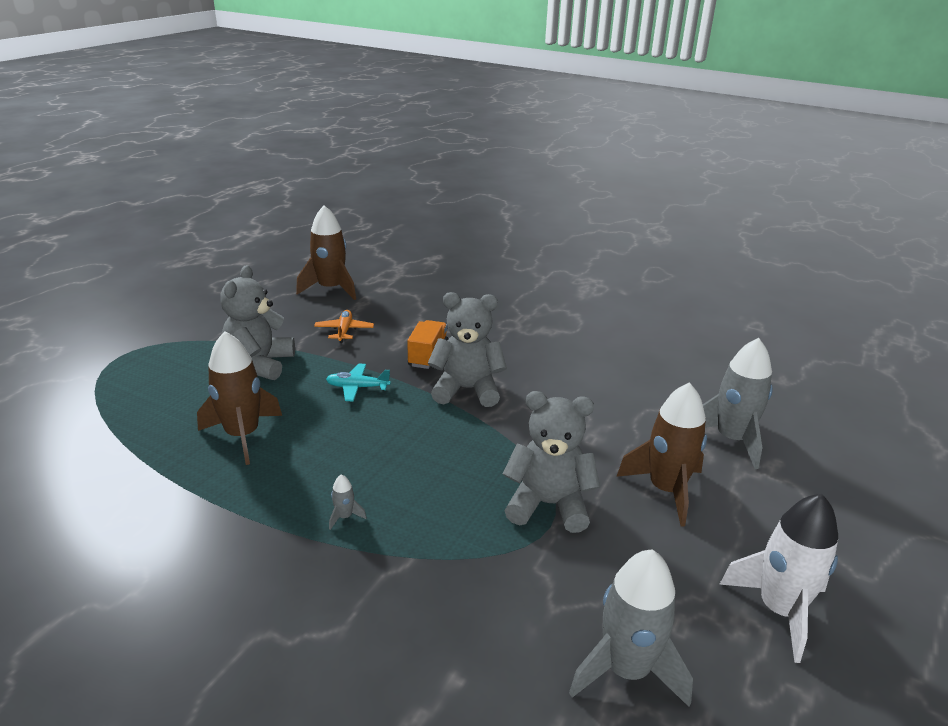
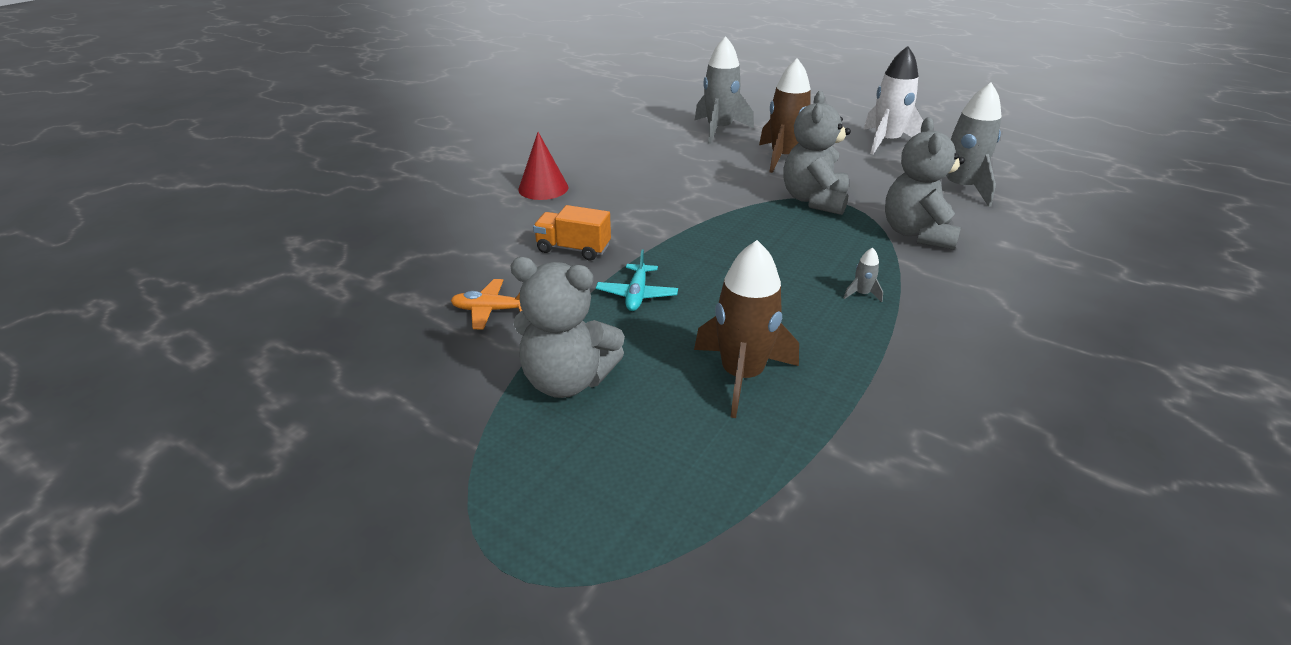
camera: 85 degrees left, 5 degrees up
brown rocket [296,205,356,300] -> none
grey teddy bear [428,292,507,407] -> grey teddy bear moved to [885,118,965,250]
none -> red cone [518,132,568,200]

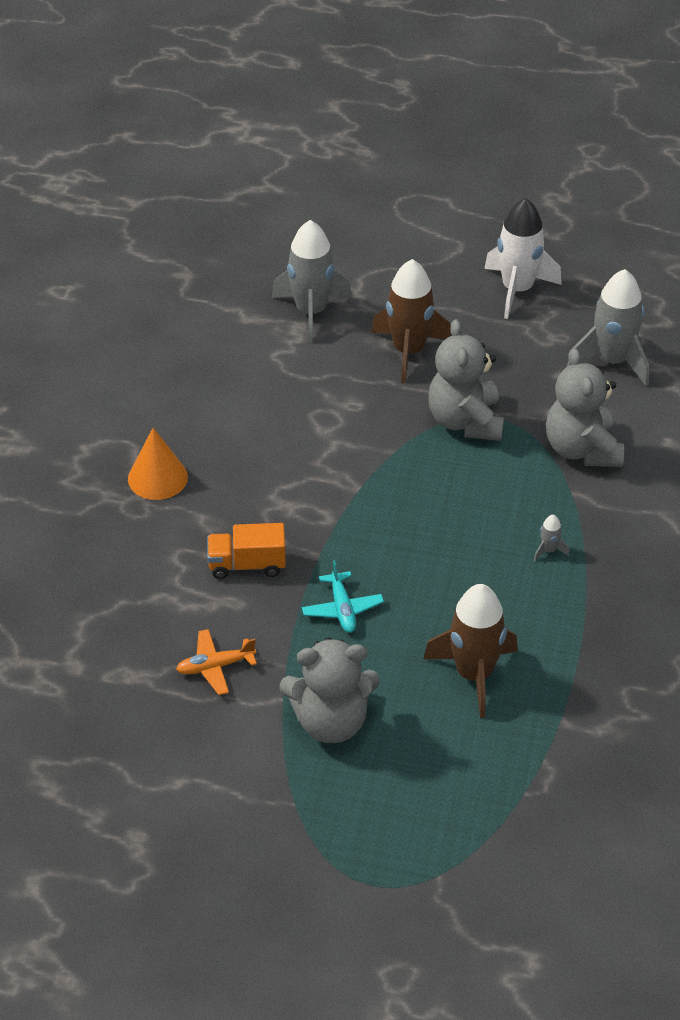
camera: 20 degrees left, 10 degrees up
red cone [518,132,568,200] -> orange cone [128,428,188,500]

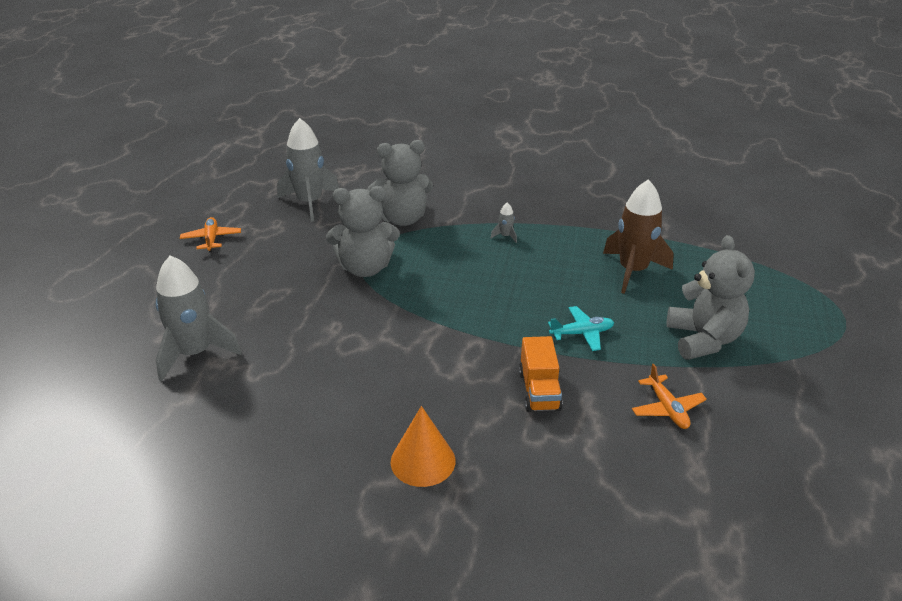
camera: 90 degrees left, 10 degrees down
brown rocket [371,259,452,383] -> none
white rocket [484,198,562,319] -> orange plane [180,217,241,253]

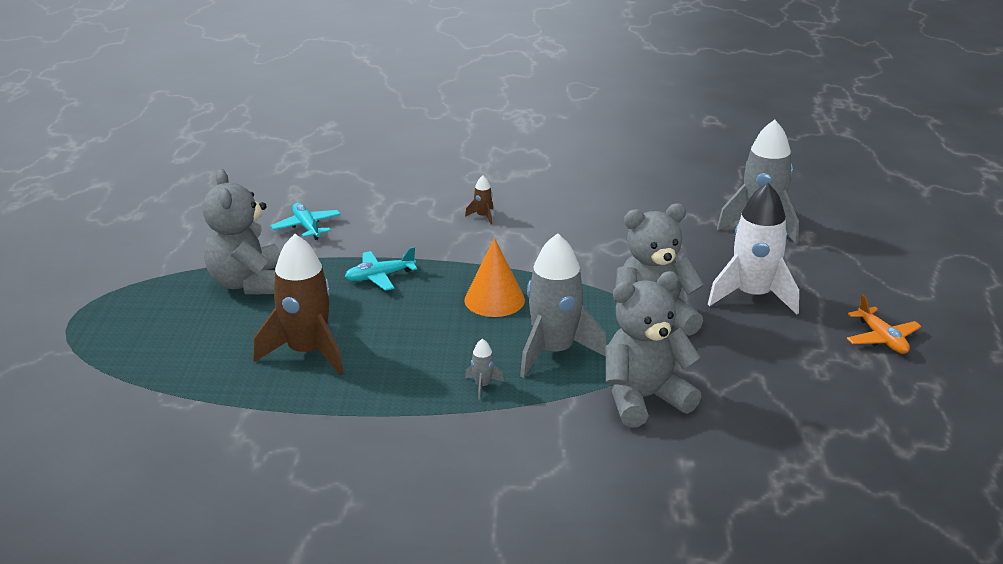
camera: 170 degrees right, 5 degrees down
grey rocket [277,118,339,222] -> grey rocket moved to [520,233,607,378]
orange cone [391,406,456,487] -> orange cone moved to [464,238,525,317]
orange truck [519,336,563,412] -> none
orange plane [632,364,707,429] -> turquoise plane [271,203,341,240]
none -> brown rocket [465,175,493,225]
none -> white rocket [708,183,799,315]

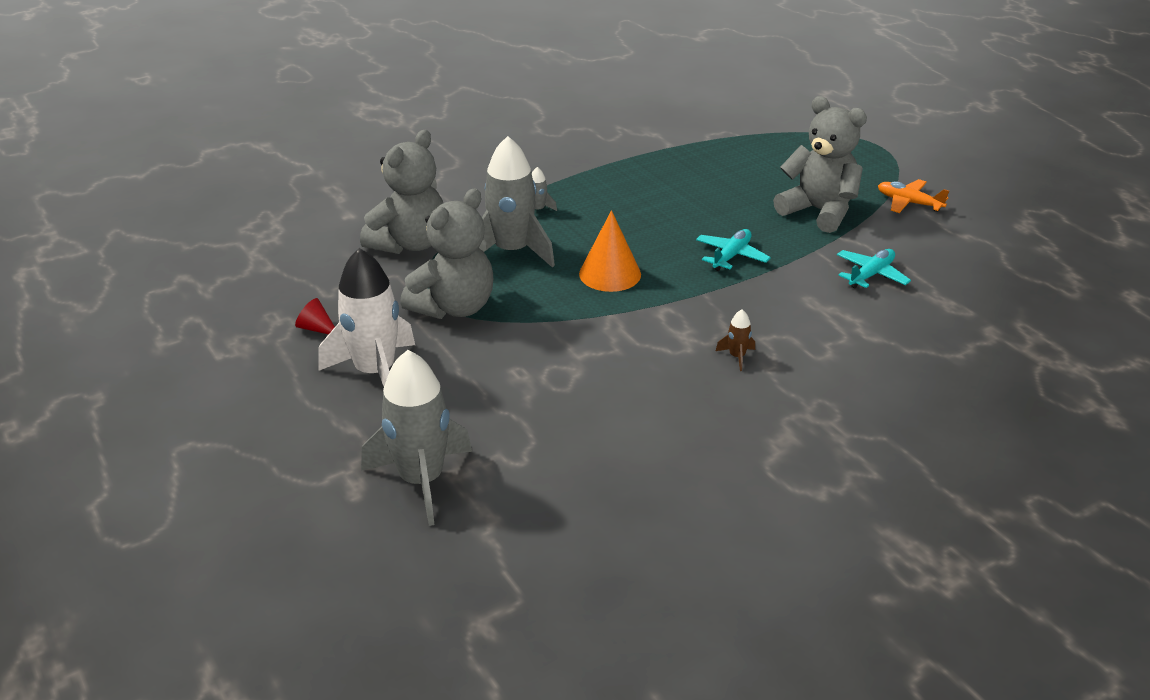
camera: 145 degrees right, 5 degrees up
brown rocket [253,234,344,375] -> none
turquoise plane [271,203,341,240] -> turquoise plane turned 75 degrees counterclockwise [837,249,911,289]
orange plane [847,294,922,354] -> orange plane moved to [878,179,949,213]
none -> red cone [295,298,335,334]

